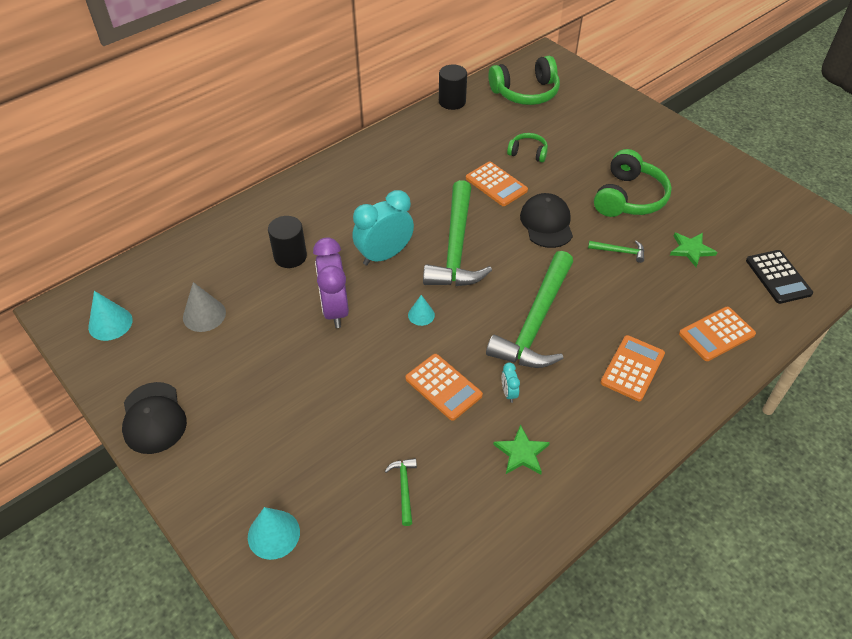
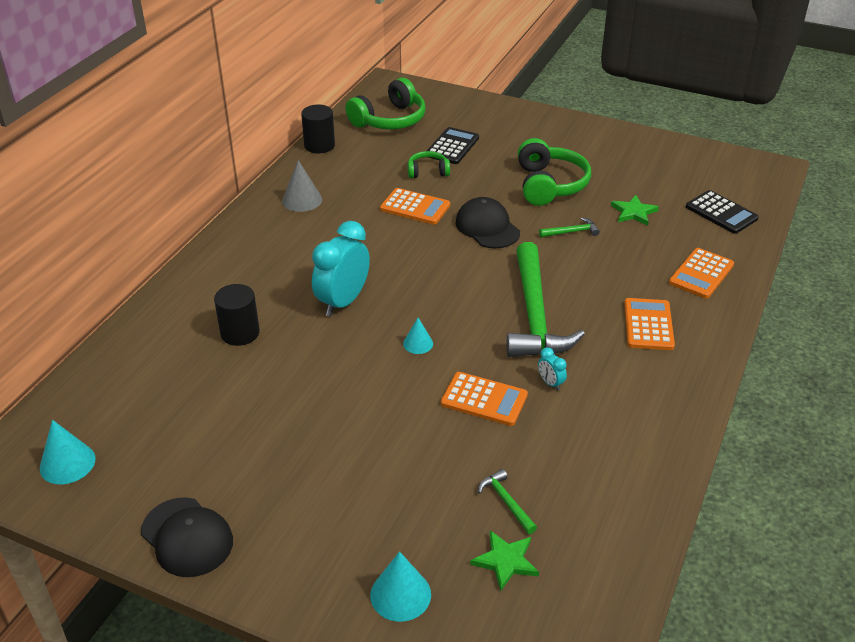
camera: 25 degrees left, 10 degrees down
grey cone [183,282,226,332] -> grey cone moved to [282,160,322,212]
purple clock [313,237,349,328] -> none
green hammer [423,180,492,286] -> none
green star [493,424,550,474] -> green star moved to [470,530,539,592]
none -> black calculator [427,127,479,164]

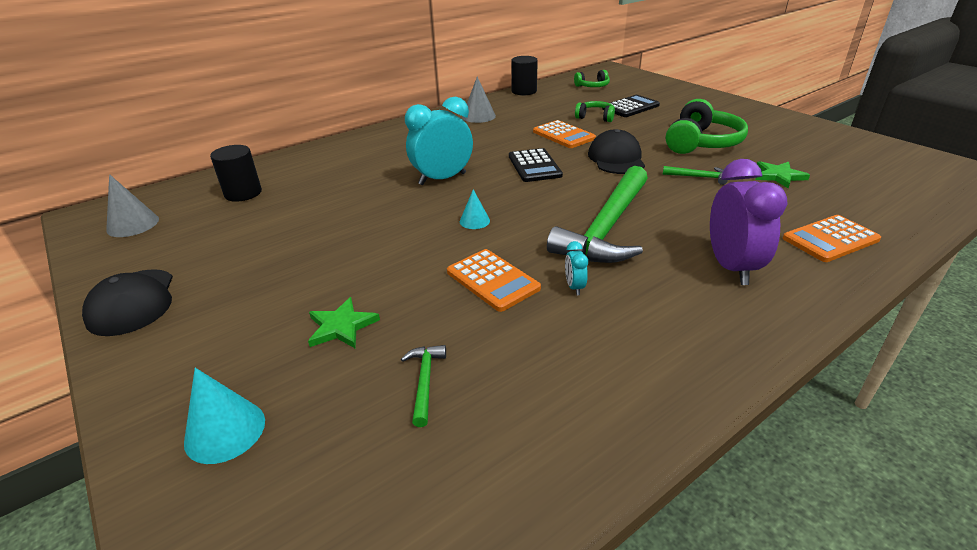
camera: 30 degrees right, 5 degrees down
turquoise cone [40,420,96,484] -> grey cone [106,174,159,237]
black cylinder [214,284,260,346] -> black cylinder moved to [210,145,262,202]
green headphones [346,78,426,130] -> green headphones [574,70,610,87], size x0.54
green star [470,530,539,592] -> green star moved to [308,297,380,348]
orange calculator [624,298,675,350] -> purple clock [710,159,787,285]
black calculator [686,190,759,234] -> black calculator moved to [509,148,563,182]

